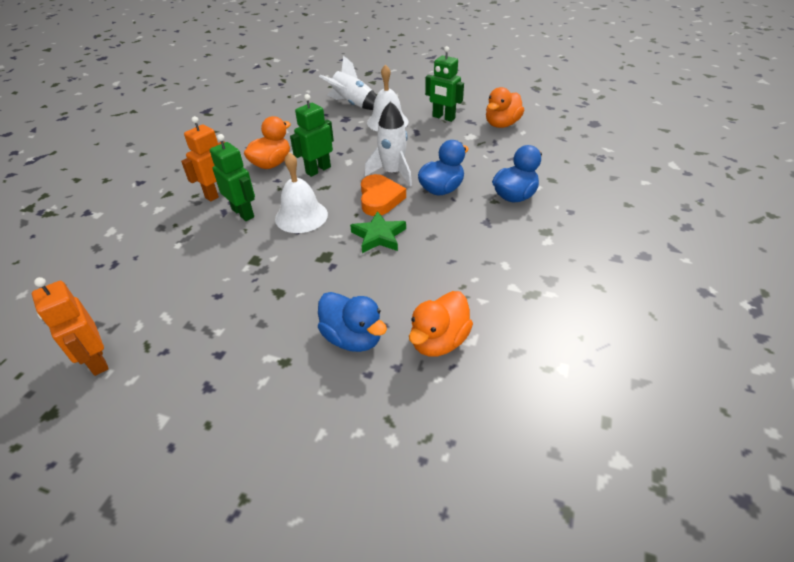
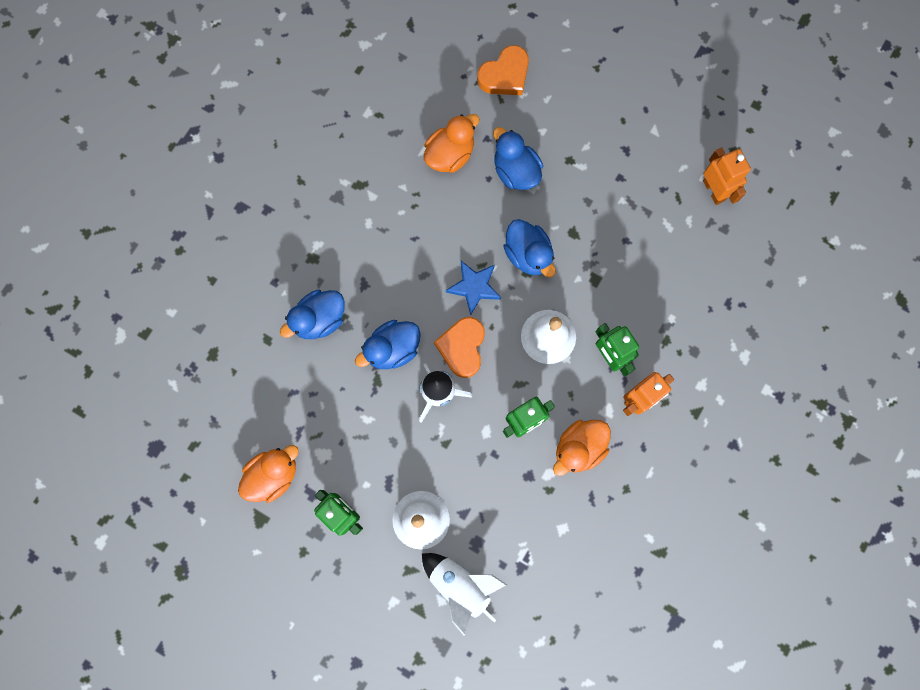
camera: 170 degrees left, 35 degrees up
green star [350,211,406,253] -> blue star [446,261,501,315]
none -> orange heart [477,45,529,95]
none -> blue duck [503,219,556,277]

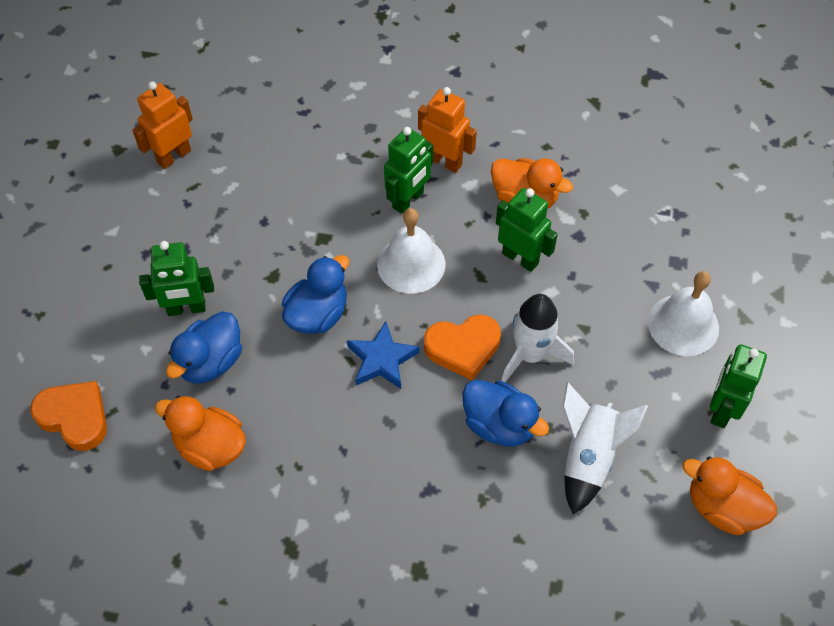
camera: 110 degrees left, 20 degrees down
blue duck [280,290,345,339] -> none
white rocket [422,553,507,636] -> white rocket moved to [563,382,648,514]
none -> green robot [139,241,214,316]

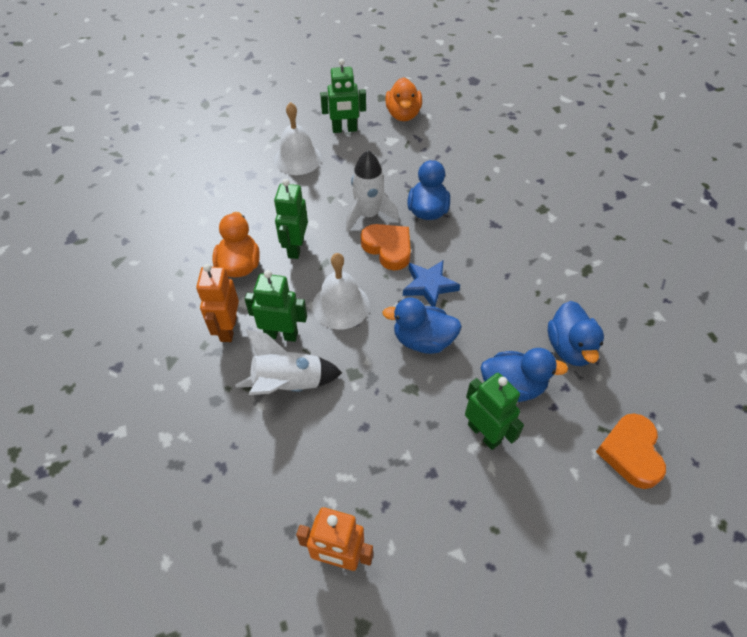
camera: 120 degrees left, 5 degrees down
orange duck [155,396,246,471] -> blue duck [548,301,604,366]
white rocket [563,382,648,514] -> white rocket moved to [235,329,342,395]

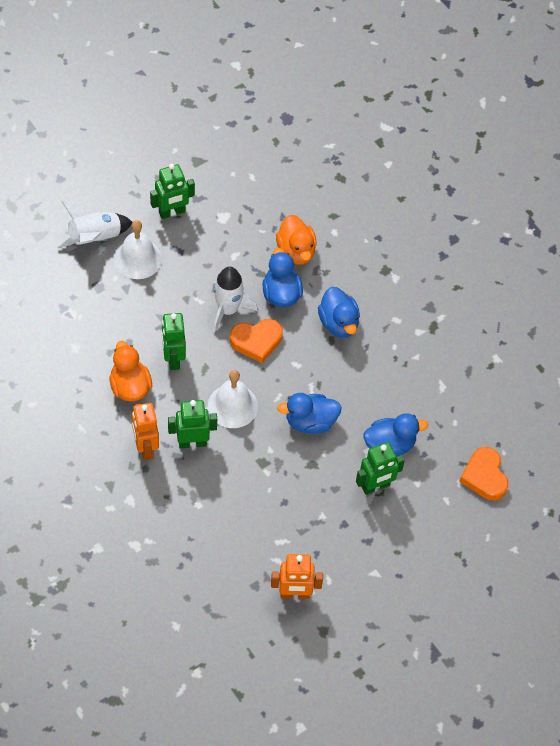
camera: 20 degrees left, 5 degrees up
white rocket [235,329,342,395] -> white rocket moved to [56,201,133,248]
orange heart [361,224,411,271] -> orange heart turned 135 degrees clockwise [230,319,283,363]
orange duck [385,77,422,121] -> orange duck moved to [276,215,317,265]
blue star [403,261,460,307] -> none
green robot [465,373,524,450] -> green robot turned 120 degrees clockwise [356,442,405,495]
blue duck [548,301,604,366] -> blue duck moved to [318,287,360,338]

